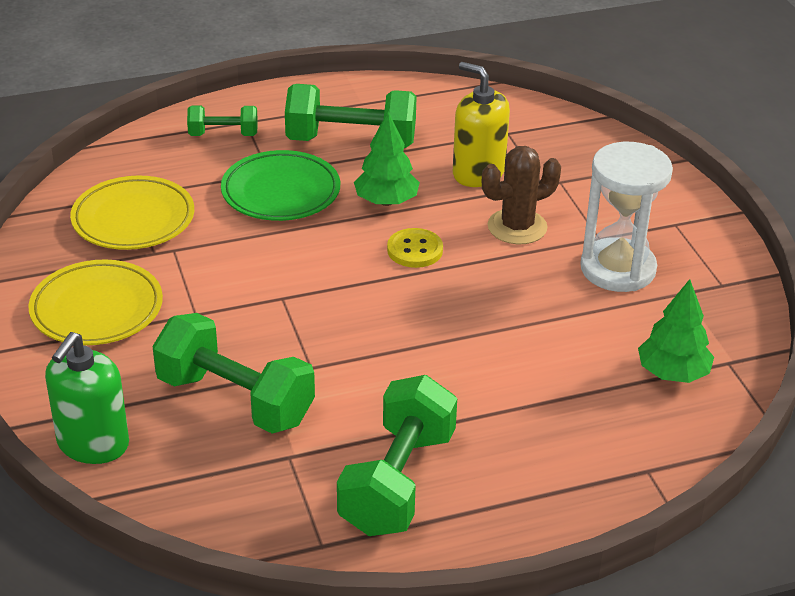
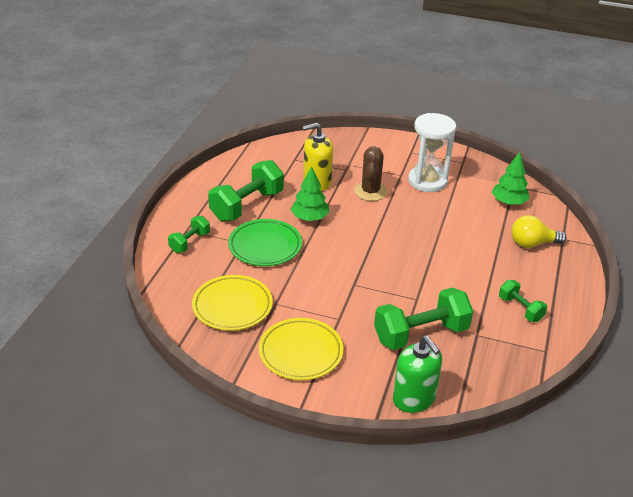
camera: 55 degrees left, 0 degrees up
green dumbbell [337,375,457,536] -> green dumbbell [499,280,547,322], size x0.54
yellow button [387,228,443,268] -> none
none -> yellow light bulb [511,215,567,248]

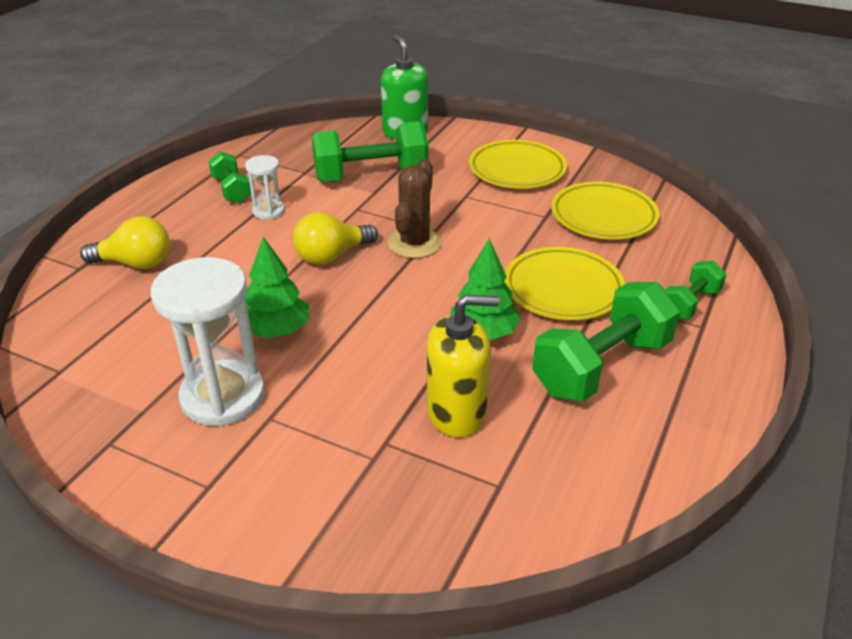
camera: 170 degrees left, 0 degrees up
green plate [228,219,302,266] -> yellow plate [504,247,625,320]
brown cactus [354,146,387,201] -> brown cactus moved to [388,159,442,258]
green tree [492,152,530,205] -> green tree moved to [245,237,309,338]
none -> white hourglass [245,155,285,220]
none -> yellow light bulb [293,212,378,265]

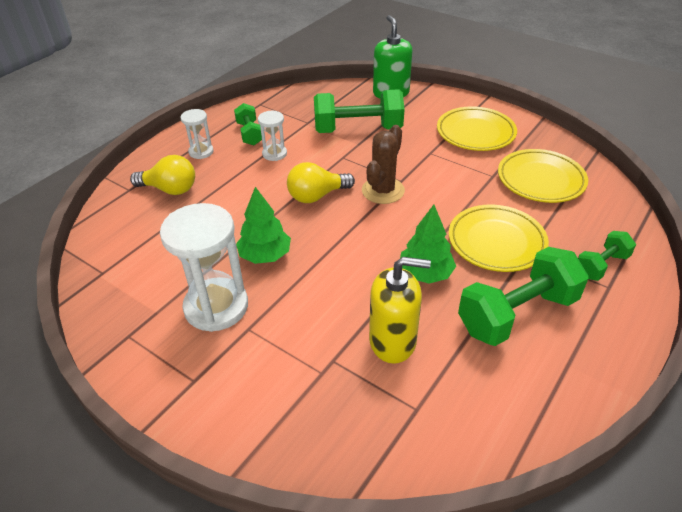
camera: 10 degrees right, 5 degrees up
none -> white hourglass [181,109,214,159]

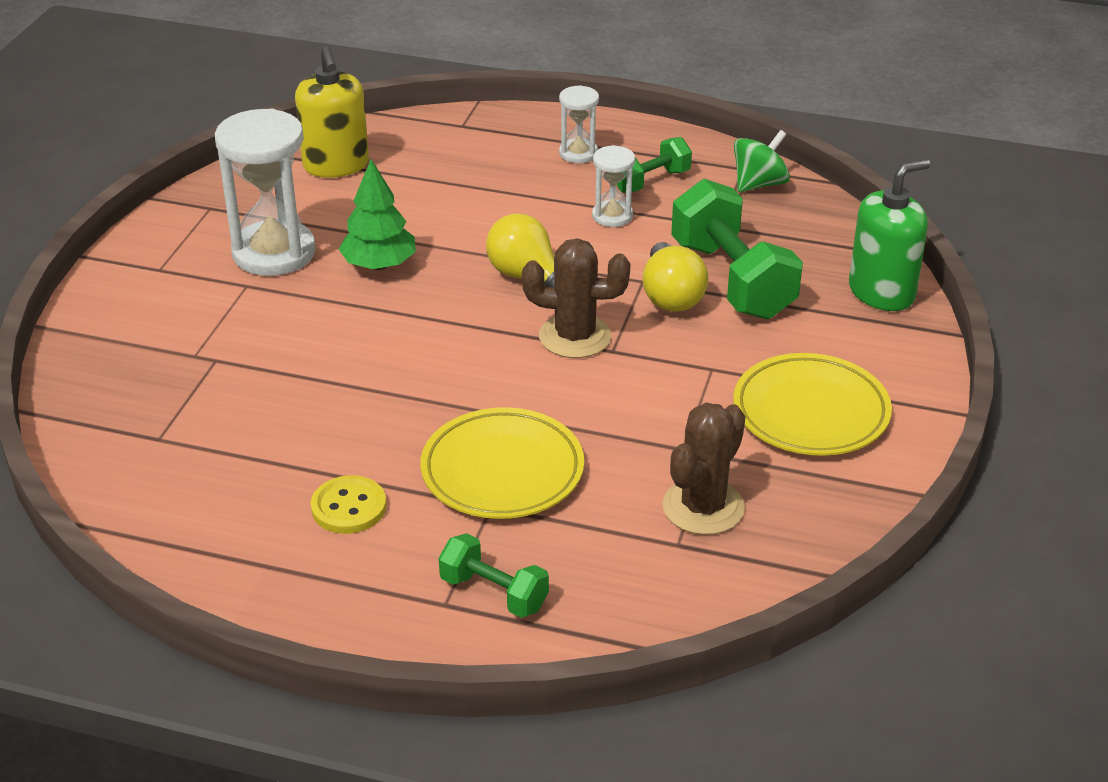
camera: 70 degrees right, 5 degrees down
yellow light bulb [130,155,195,195] -> yellow light bulb moved to [643,242,709,312]
yellow soap dispenser [369,257,431,364] -> yellow soap dispenser moved to [295,46,369,178]
green tree [400,205,456,284] -> none
green dumbbell [458,247,588,346] -> yellow button [311,475,386,534]
yellow plate [498,149,588,203] -> brown cactus [662,403,745,535]
none -> green spinning top [734,130,790,192]

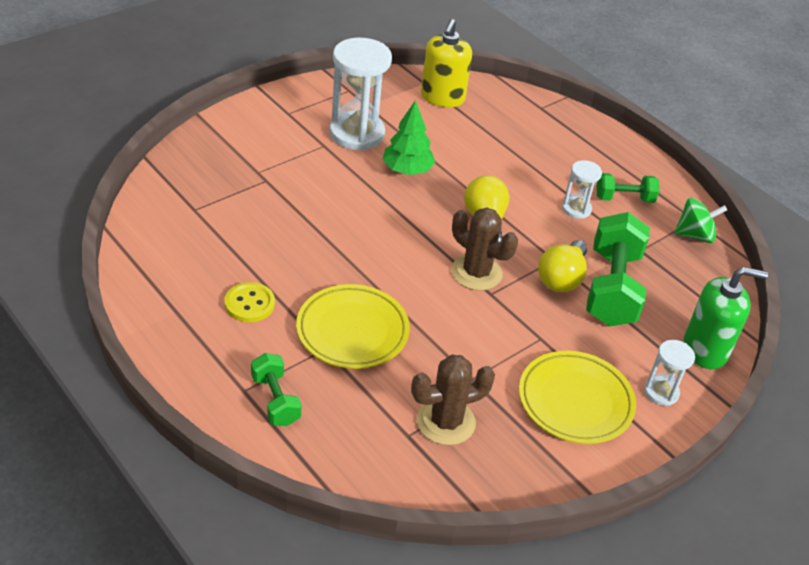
camera: 30 degrees right, 5 degrees up
white hourglass [559,85,599,163] -> white hourglass moved to [644,340,695,406]

